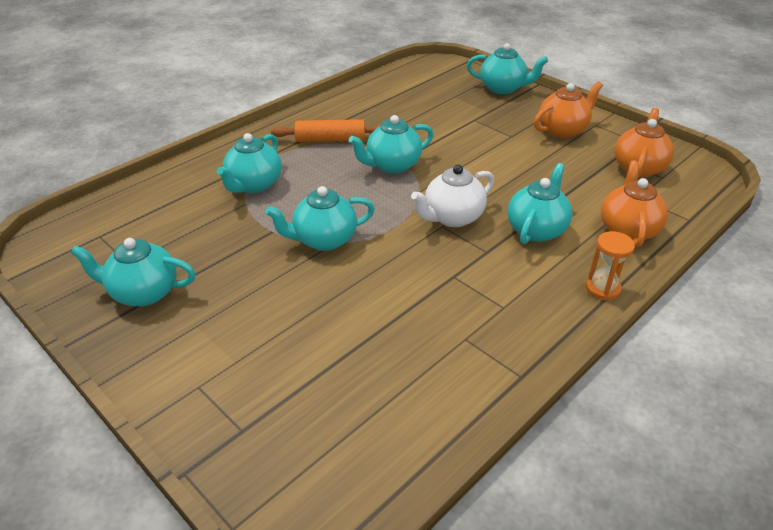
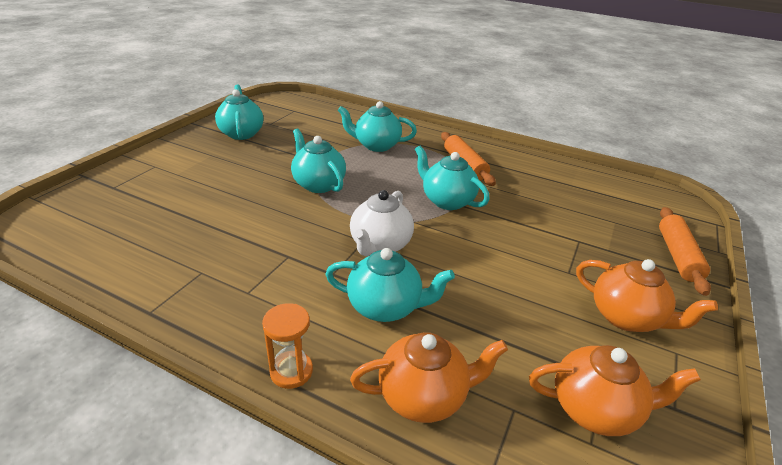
camera: 70 degrees right, 5 degrees down
white teapot [411,165,494,227] -> white teapot turned 105 degrees counterclockwise [350,190,414,256]
turquoise teapot [467,43,548,94] -> orange rolling pin [659,207,711,296]

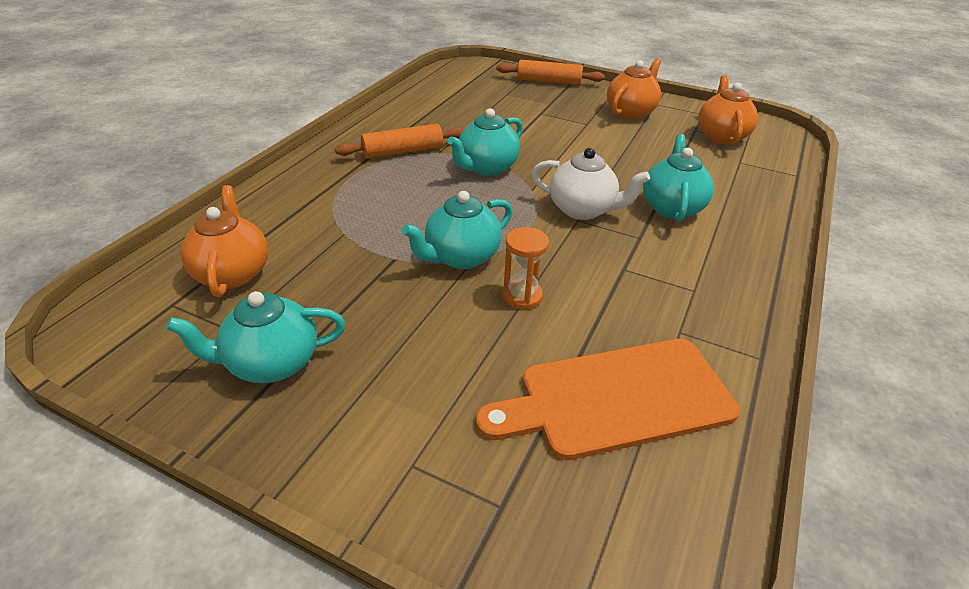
camera: 90 degrees left, 5 degrees up
orange hourglass [262,303,313,389] -> orange hourglass moved to [502,227,549,310]
turquoise teapot [338,101,417,152] -> none
orange teapot [350,332,508,423] -> orange teapot moved to [181,185,268,297]
none -> orange cutting board [476,339,740,460]

